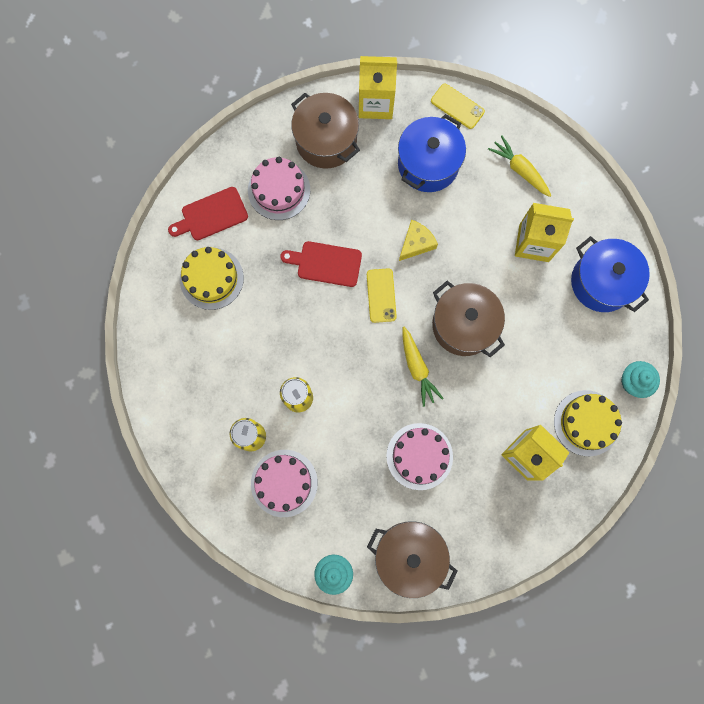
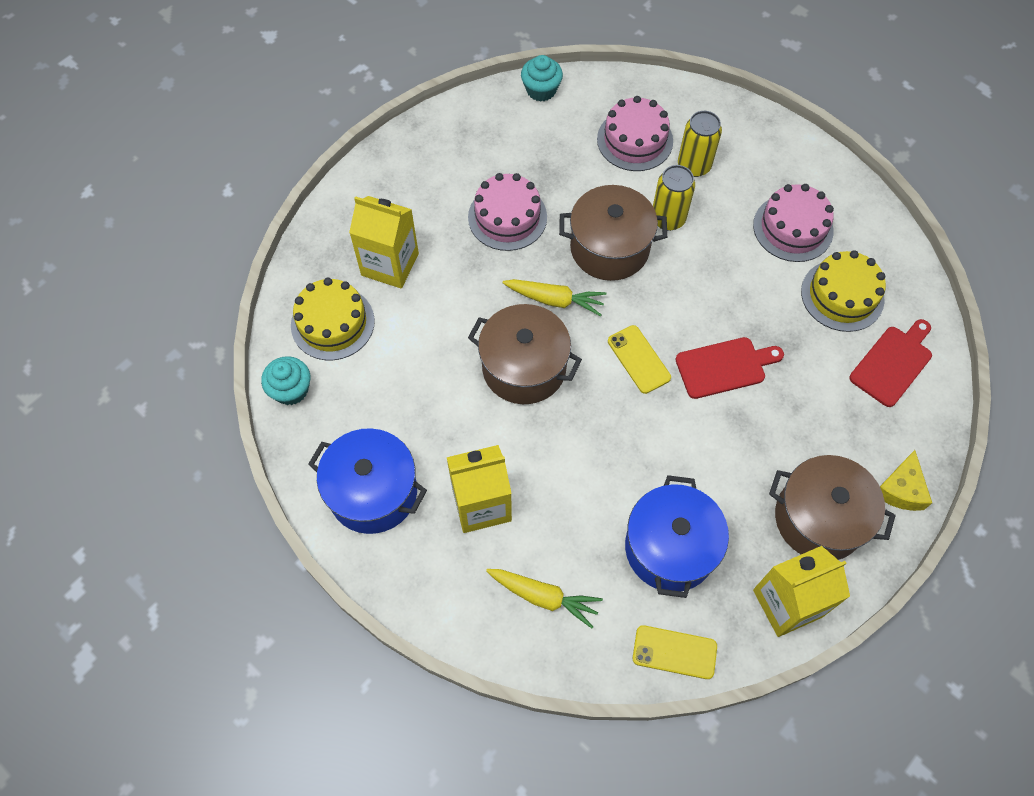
camera: 155 degrees right, 15 degrees down
pink cake [248,157,310,220] -> pink cake moved to [753,184,834,262]
brown pot [367,521,458,598] -> brown pot moved to [559,185,667,281]
yellow cheese [399,220,438,261] -> yellow cheese moved to [880,450,932,511]
yellow carrot [402,327,444,407] -> yellow carrot turned 150 degrees clockwise [503,279,607,316]

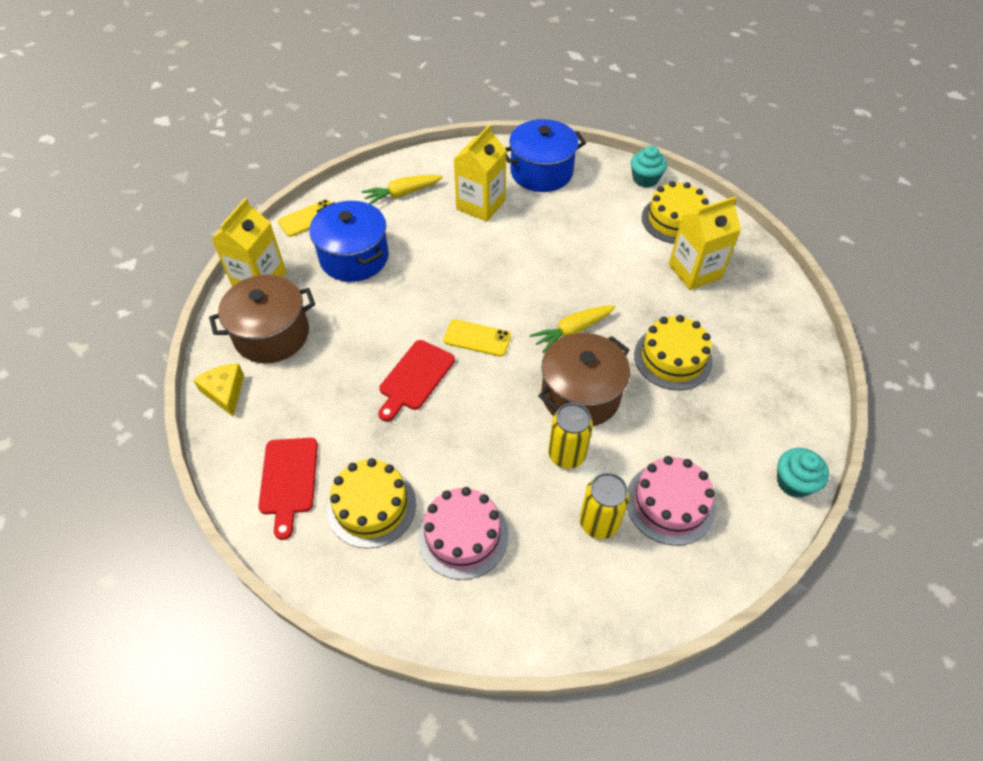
camera: 135 degrees right, 10 degrees down
pink cake [468,173,547,251] -> yellow cake [634,315,713,391]
brown pot [468,304,582,404] -> none

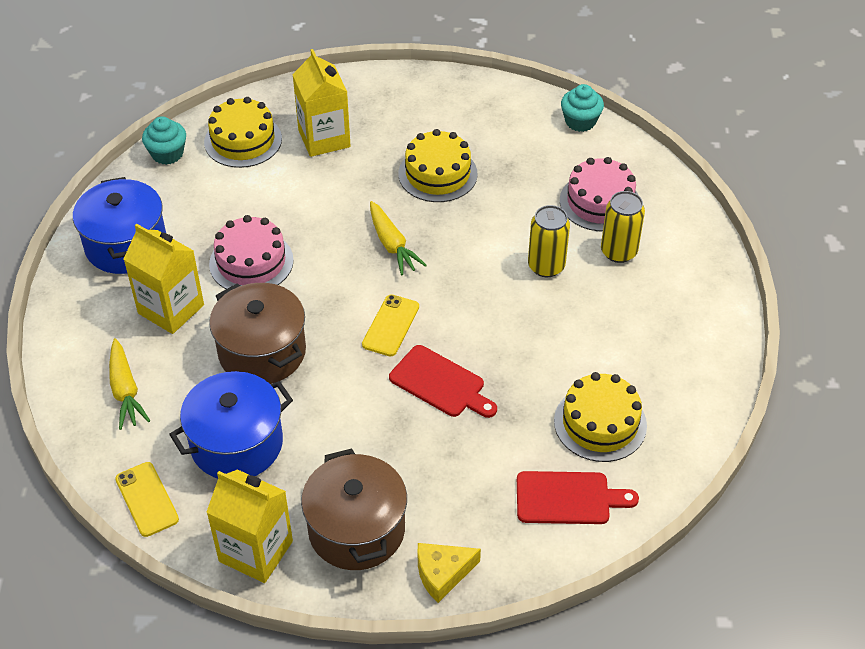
camera: 85 degrees left, 5 degrees down
pink cake [418,487,509,580] -> pink cake moved to [209,215,294,289]
brown pot [538,333,630,426] -> brown pot moved to [209,283,306,384]

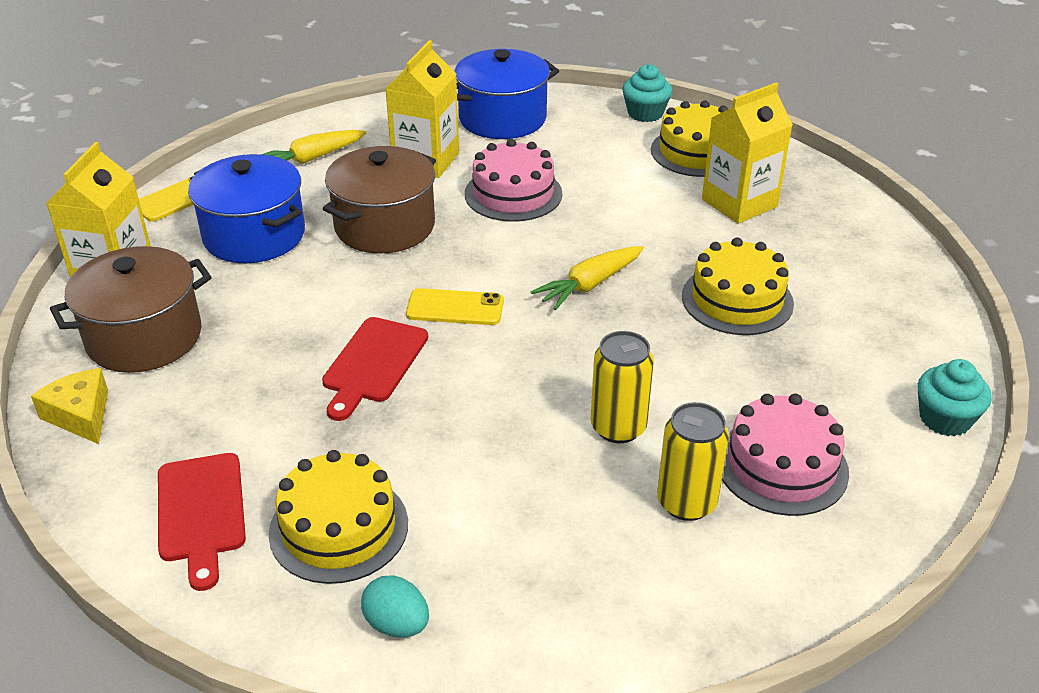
camera: 75 degrees right, 10 degrees down
none -> turquoise egg [361,575,429,638]

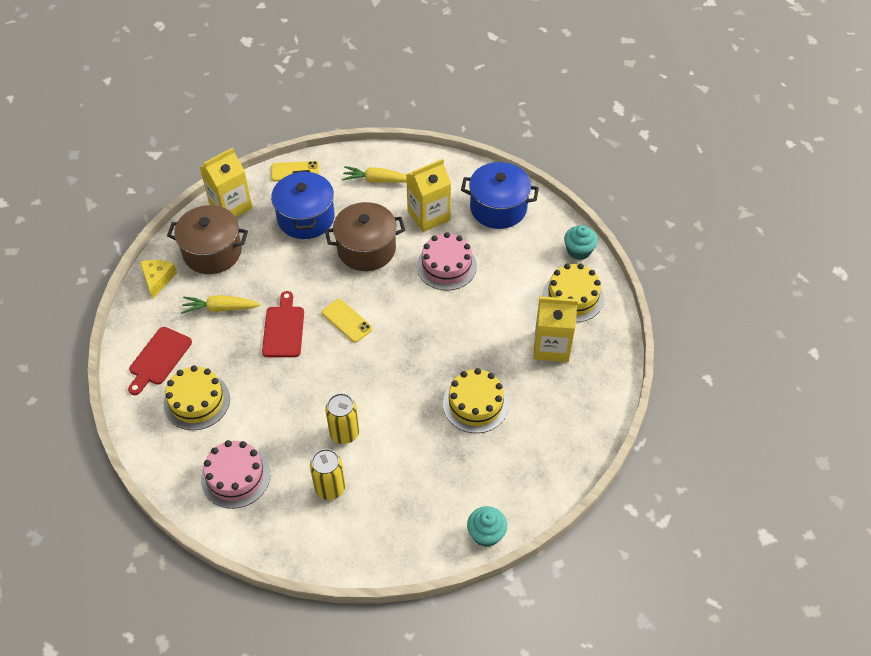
camera: 40 degrees right, 15 degrees up
red cutting board [322,317,428,421] -> red cutting board turned 120 degrees clockwise [262,291,304,357]
turquoise egg [361,575,429,638] -> none
yellow carrot [531,246,644,310] -> yellow carrot moved to [181,295,261,314]
pink cake [722,394,849,516] -> pink cake moved to [201,440,270,509]

